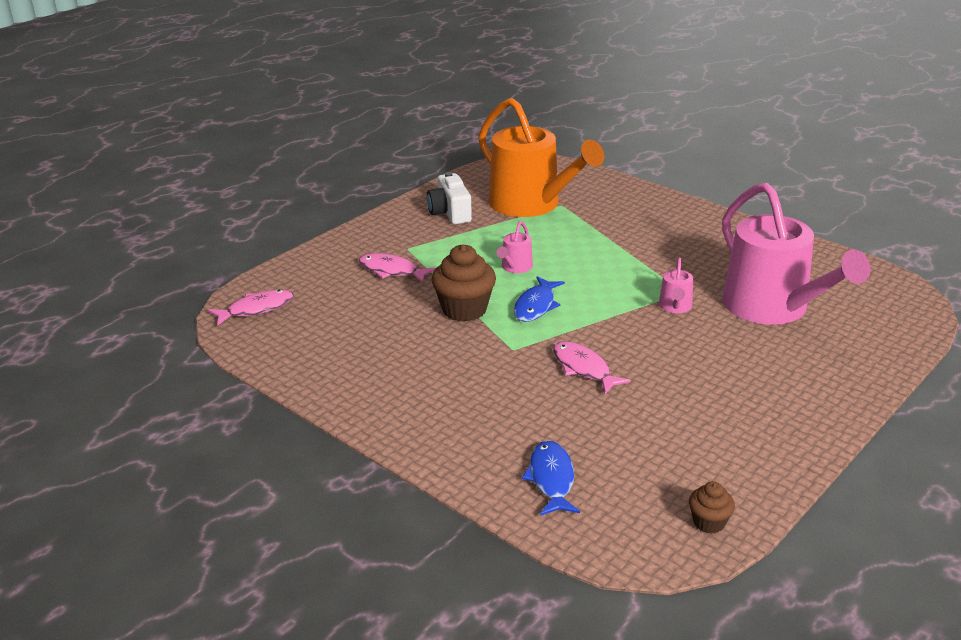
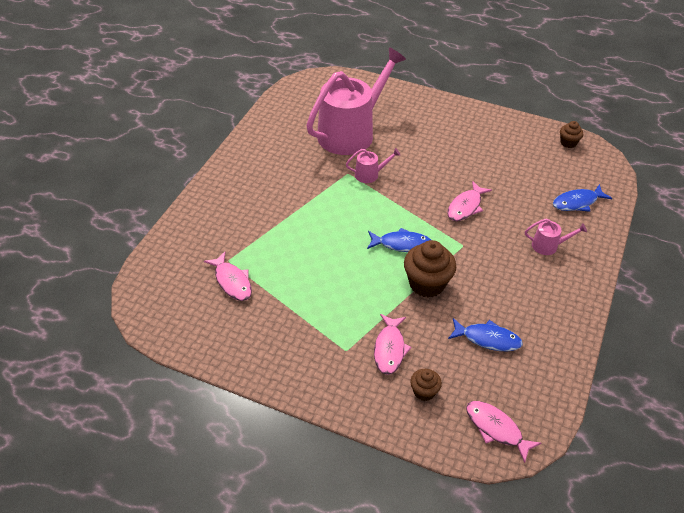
camera: 110 degrees left, 15 degrees up
white camera [427,172,472,224] -> none
orange watering can [478,98,604,217] -> pink fish [204,252,252,301]
pink watering can [497,221,533,273] -> pink watering can moved to [525,219,587,255]
none -> brown cupcake [410,369,442,401]
none -> blue fish [448,318,523,351]

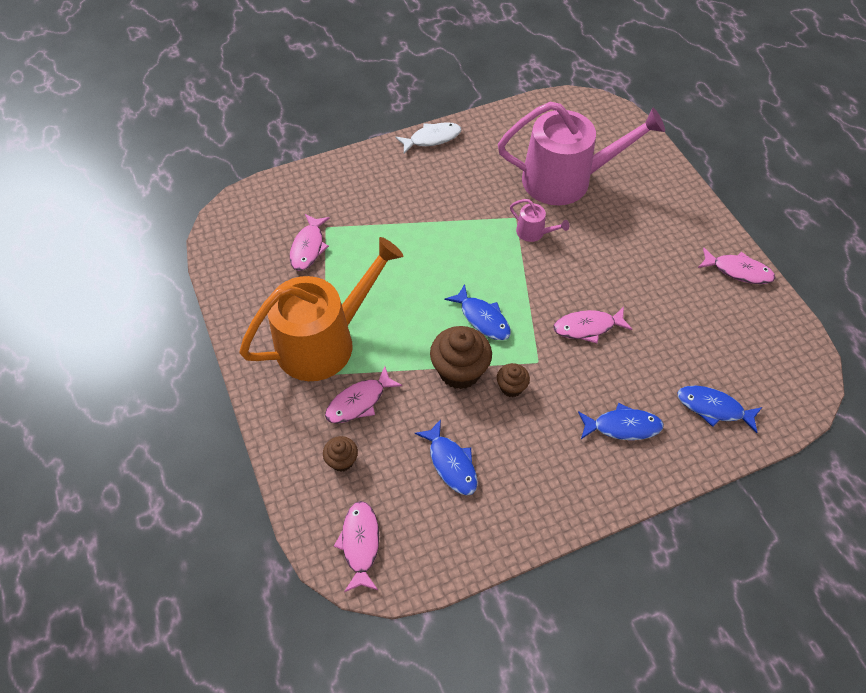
camera: 45 degrees right, 10 degrees up
pink watering can [525,219,587,255] -> blue fish [578,403,664,440]
brown cupcake [560,121,583,148] -> brown cupcake moved to [497,363,530,397]
none -> orange watering can [239,237,403,381]
none -> white fish [396,122,461,153]
none -> pink fish [698,247,775,284]

